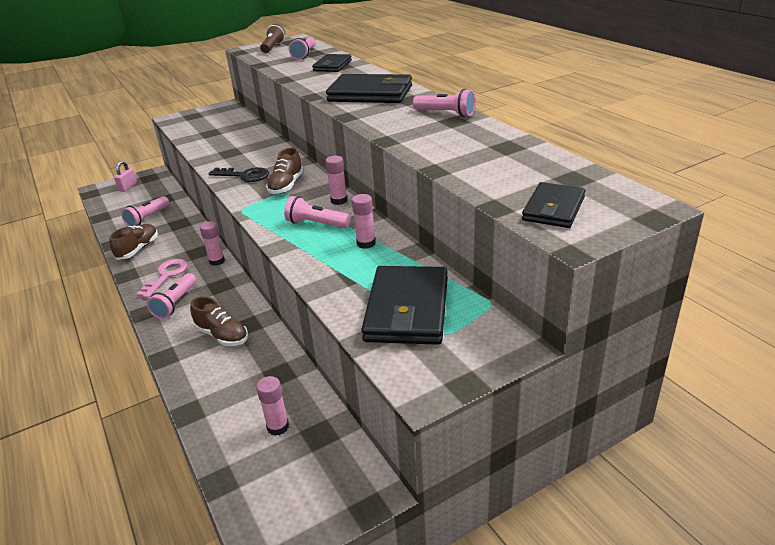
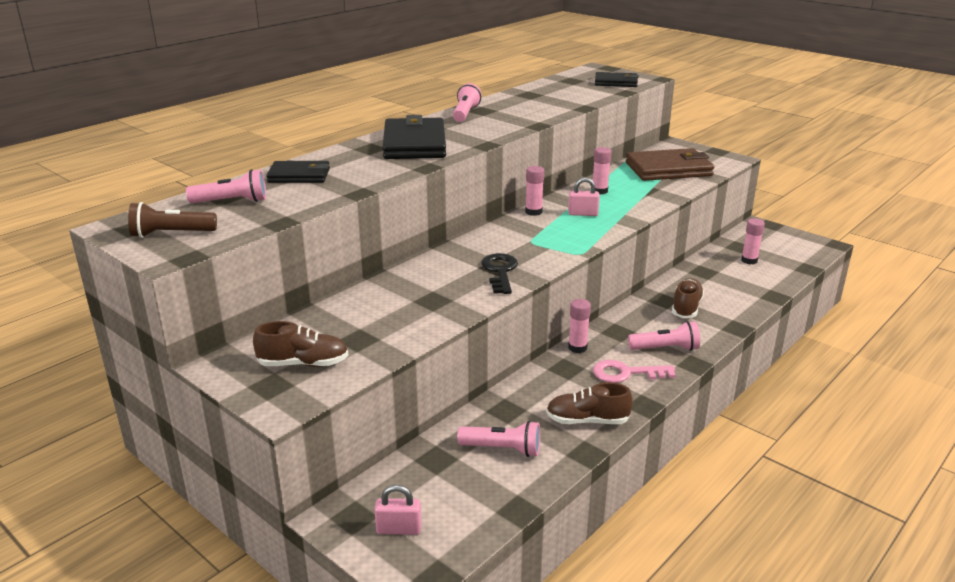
camera: 110 degrees left, 5 degrees down
brown shoe [266,147,304,194] -> brown shoe moved to [253,321,348,367]
pink flashlight [284,196,351,228] -> pink padlock [568,178,600,216]
black wallet [361,266,448,345] -> brown wallet [626,148,714,181]

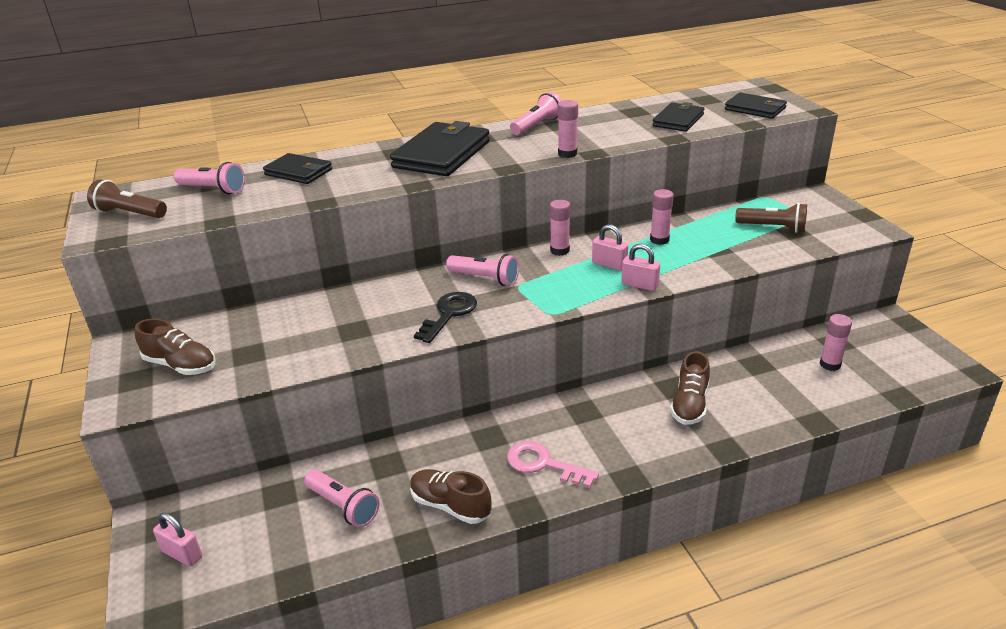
camera: 30 degrees right, 5 degrees up
pink glue stick [568,299,591,353] -> pink glue stick moved to [558,100,578,158]
brown wallet [626,148,714,181] -> brown flashlight [735,203,807,233]
pink flashlight [628,321,700,351] -> pink flashlight moved to [446,254,519,286]
brown shoe [672,278,704,318] -> brown shoe turned 150 degrees clockwise [670,351,710,425]
none -> pink padlock [621,244,660,291]
none -> black wallet [653,102,705,132]

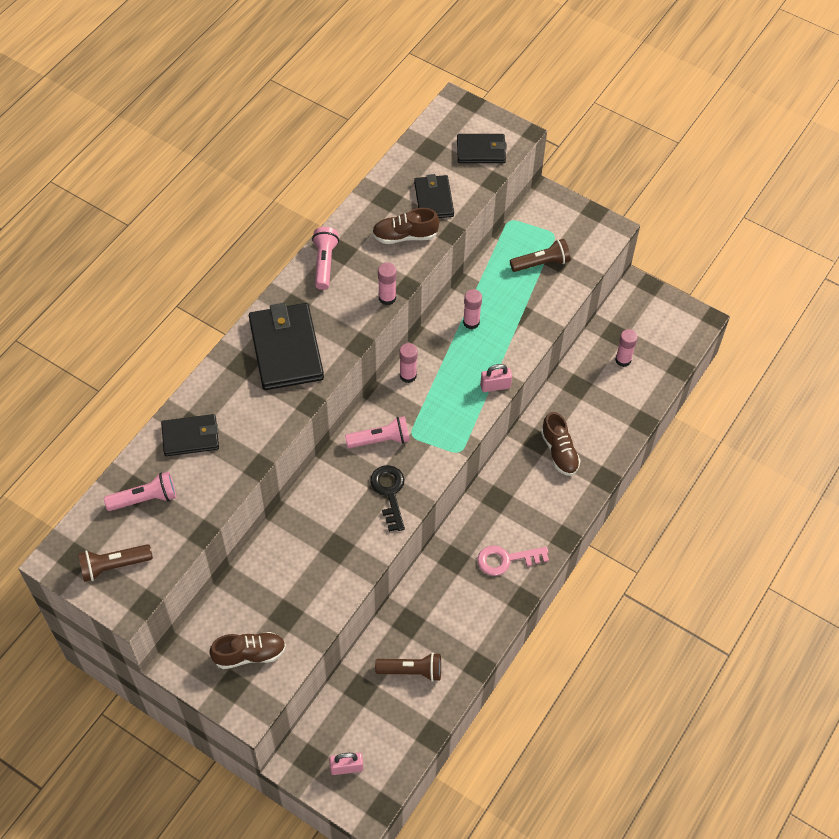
camera: 40 degrees left, 25 degrees up
pink flashlight [304,469,379,528] -> brown flashlight [375,653,441,682]
brown shoe [410,469,492,524] -> brown shoe moved to [372,208,439,244]
pink padlock [592,224,628,271] -> none

